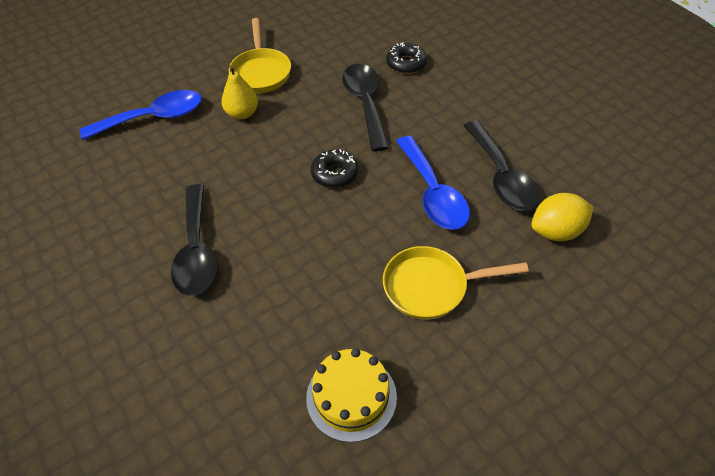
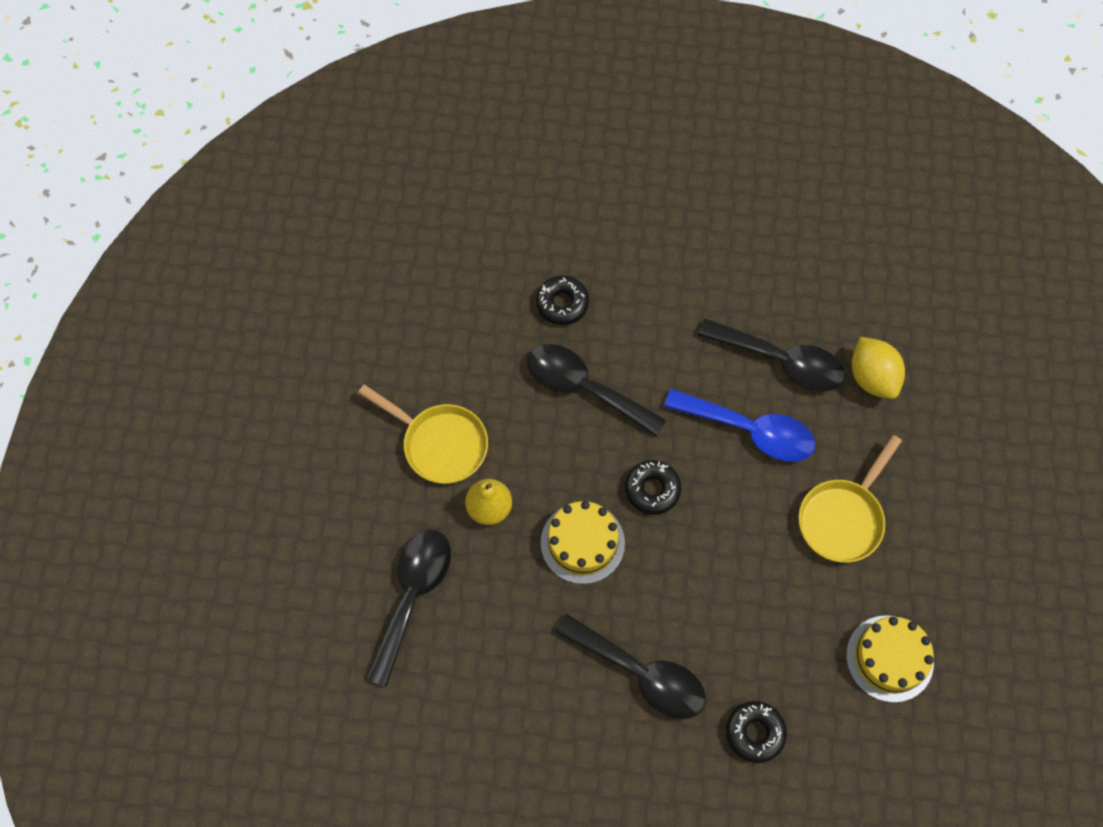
camera: 50 degrees left, 15 degrees up
blue spoon [80,90,201,140] -> black spoon [365,530,451,687]
yellow lemon [531,193,593,241] -> yellow lemon turned 45 degrees counterclockwise [852,337,905,399]
none -> yellow cake [541,501,625,584]
none -> black donut [726,701,787,763]

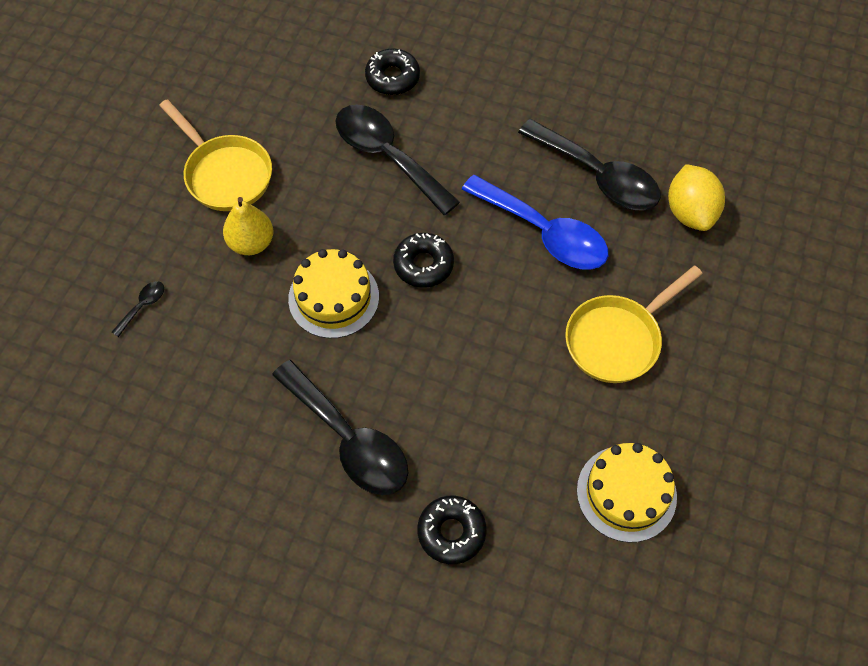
camera: 15 degrees right, 5 degrees down
black spoon [365,530,451,687] -> black spoon [112,281,164,337], size x0.40

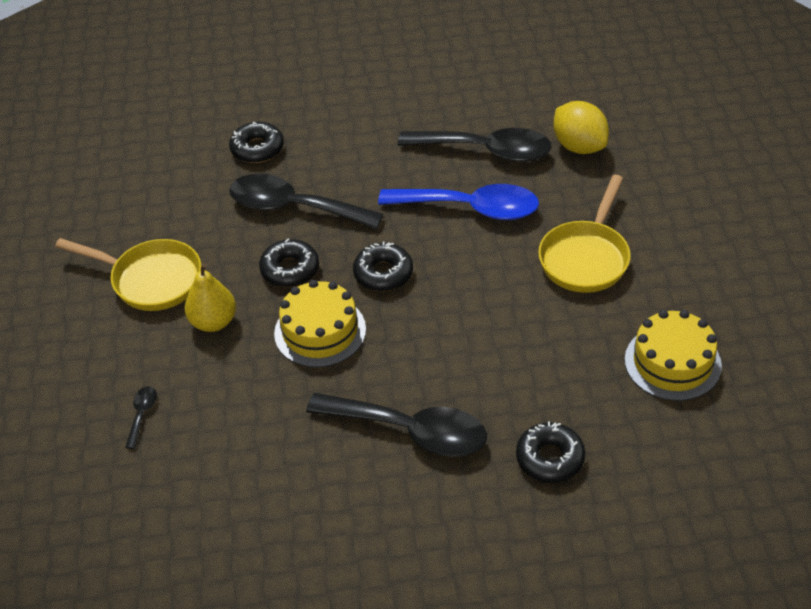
camera: 25 degrees left, 15 degrees down
none -> black donut [259,239,319,287]

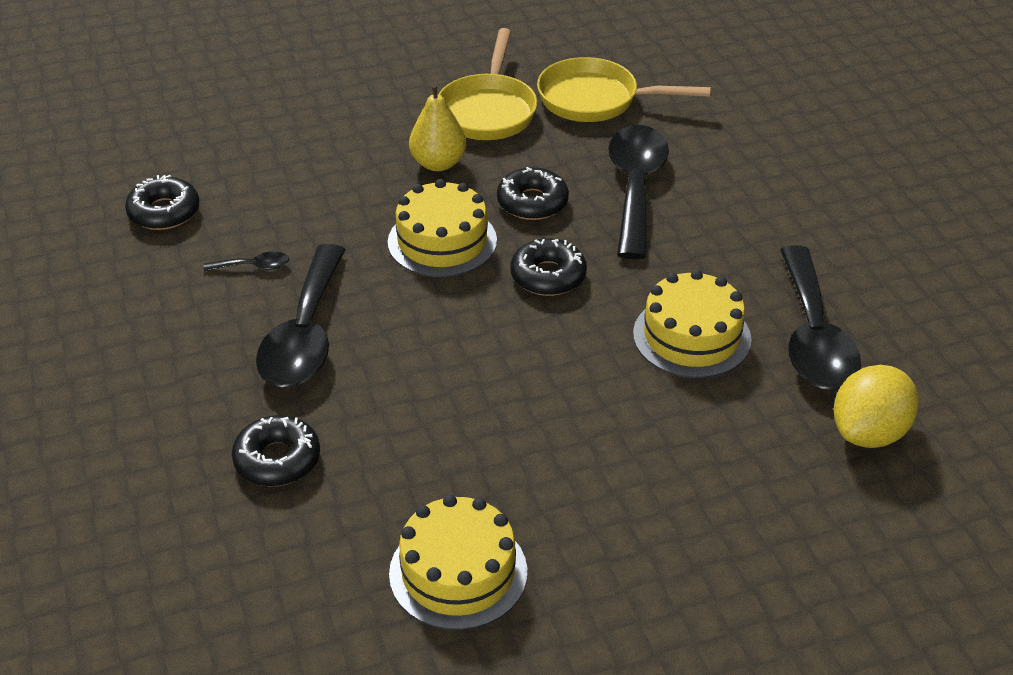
camera: 75 degrees right, 5 degrees down
black spoon [125,386,157,449] -> black spoon moved to [203,252,289,271]
black donut [229,121,284,163] -> black donut moved to [125,175,200,230]
blue spoon [378,184,539,220] -> yellow cake [633,270,751,378]
yellow pan [538,175,631,293] -> yellow pan moved to [537,57,711,122]

